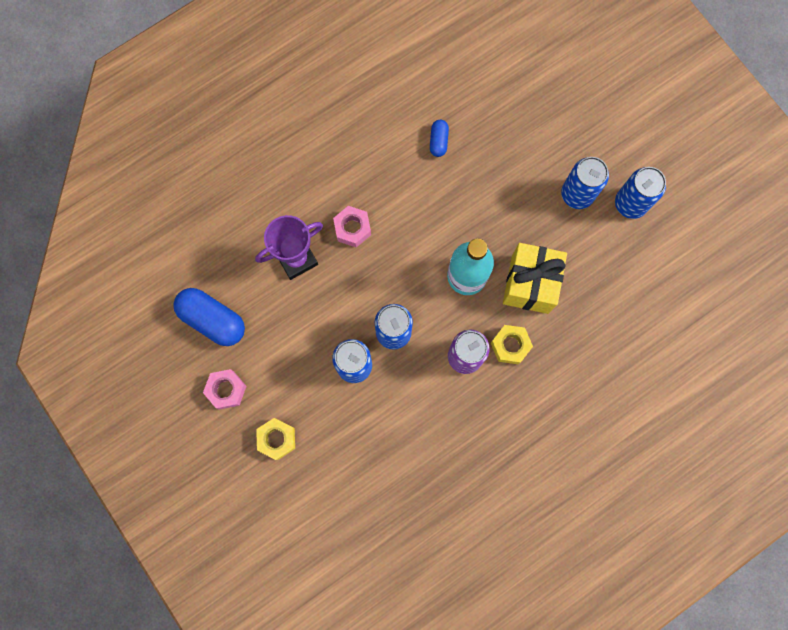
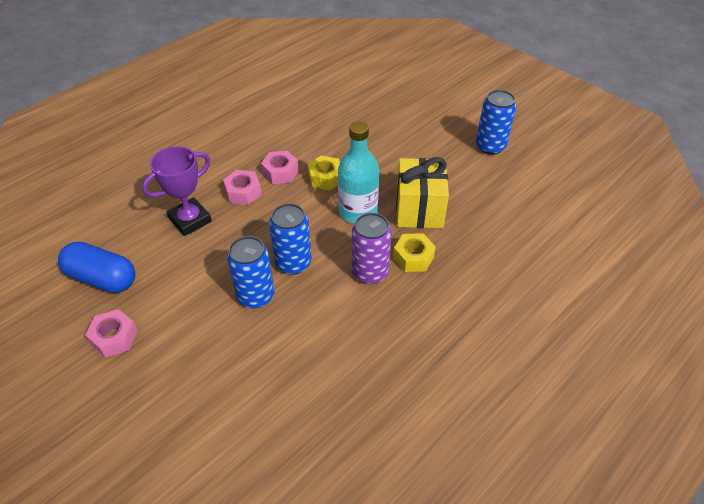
camera: 10 degrees left, 30 degrees down
yellow nut [256,418,295,460] -> yellow nut moved to [308,155,340,191]
blue capsule [430,120,449,157] -> none
blue can [561,157,609,209] -> none
none -> pink nut [261,151,299,184]

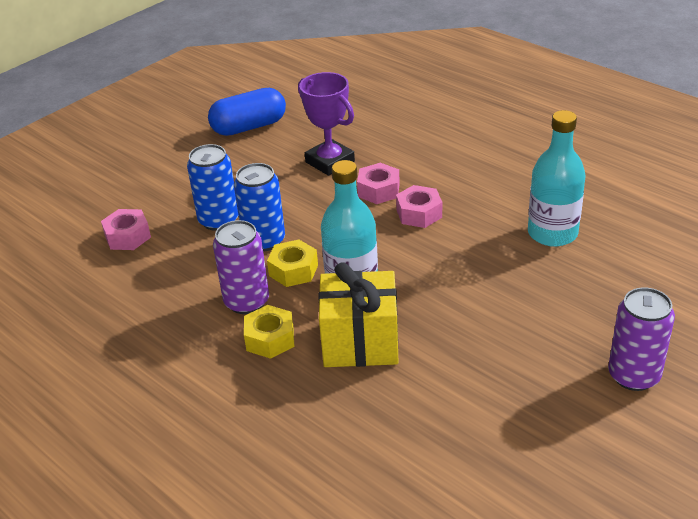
camera: 90 degrees right, 10 degrees down
blue capsule [58,242,135,293] -> blue capsule turned 45 degrees clockwise [208,88,286,136]
pink nut [85,309,138,358] -> pink nut moved to [101,209,151,250]
yellow nut [308,155,340,191] -> yellow nut moved to [267,239,318,287]
blue can [476,90,516,155] -> none
none -> turquoise bottle [528,110,585,247]
none -> purple can [608,287,675,391]

